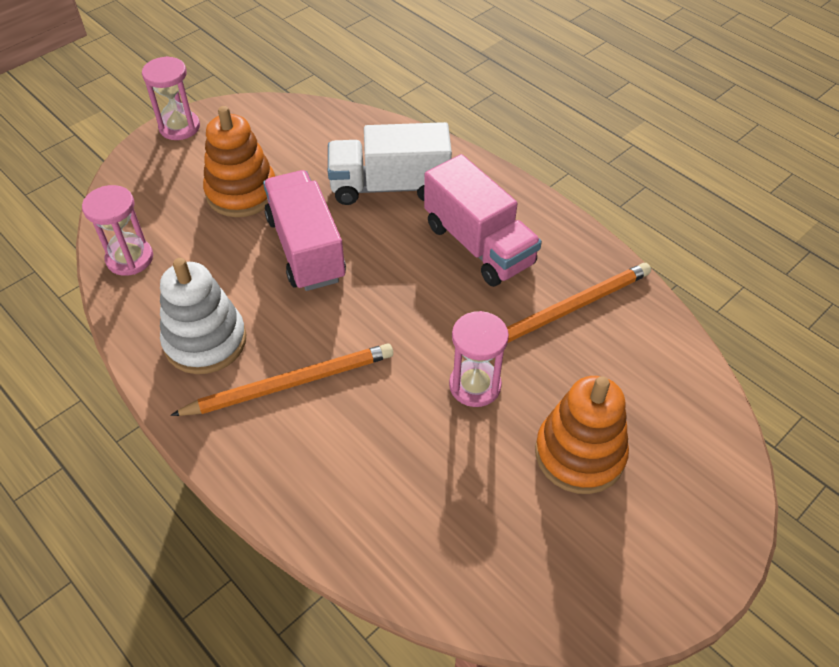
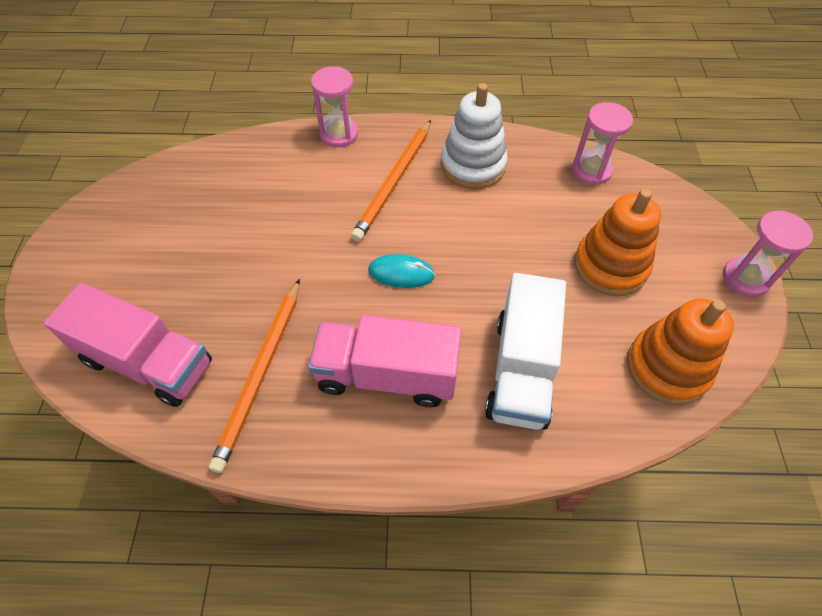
camera: 135 degrees right, 5 degrees up
pink truck [263,170,346,291] -> pink truck moved to [44,283,212,407]
white truck [328,122,452,205] -> white truck turned 150 degrees clockwise [485,273,566,430]
pink hourglass [449,311,509,407] -> pink hourglass moved to [311,66,358,147]
orange stacking toy [535,376,629,494] -> orange stacking toy moved to [627,298,734,405]
none -> turquoise mouse [368,254,435,288]

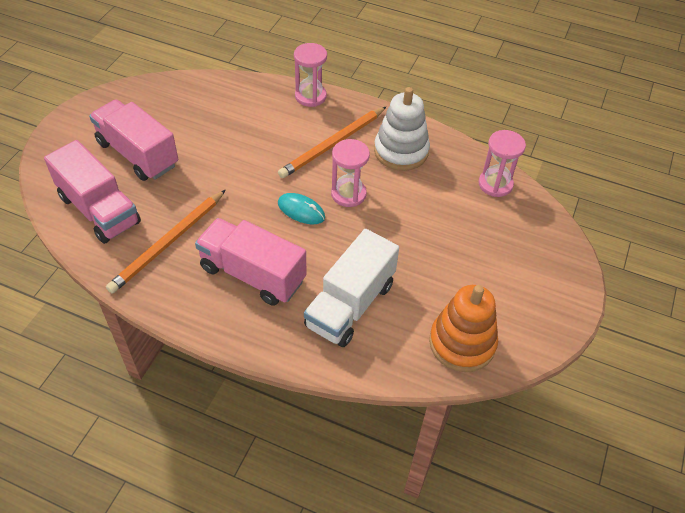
camera: 20 degrees right, 5 degrees down
orange stacking toy [574,189,661,296] -> none
pink hourglass [723,211,813,297] -> pink hourglass moved to [331,139,370,207]
none -> pink truck [89,99,178,181]

